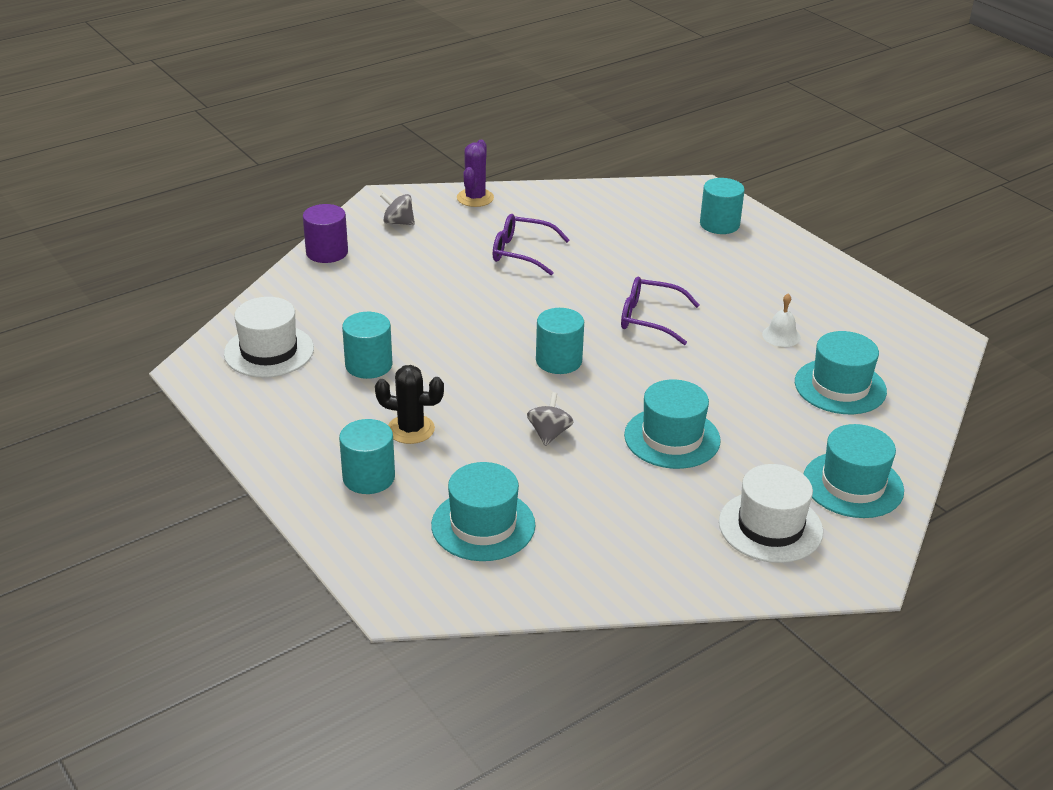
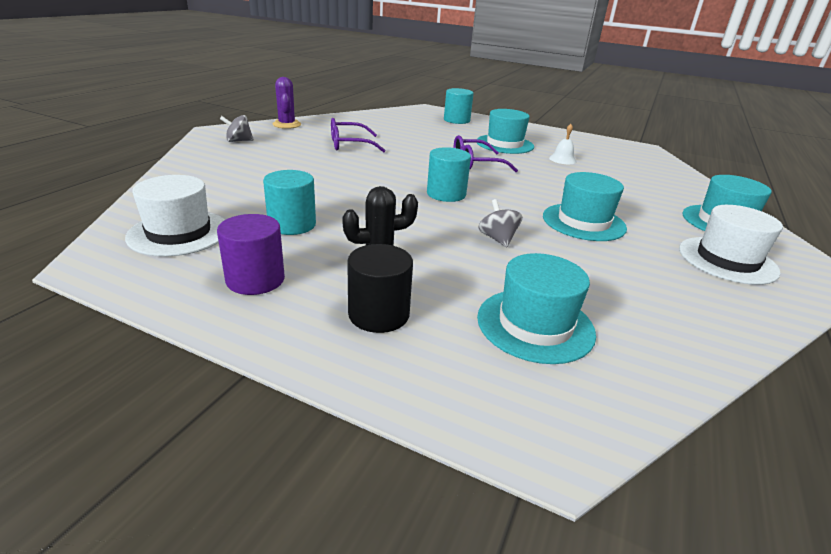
camera: 30 degrees left, 5 degrees down
purple cylinder [303,204,348,263] -> purple cylinder moved to [217,214,285,295]
turquoise cylinder [339,419,395,494] -> black cylinder [347,244,413,333]
turquoise hat [795,331,887,414] -> turquoise hat moved to [477,109,534,154]

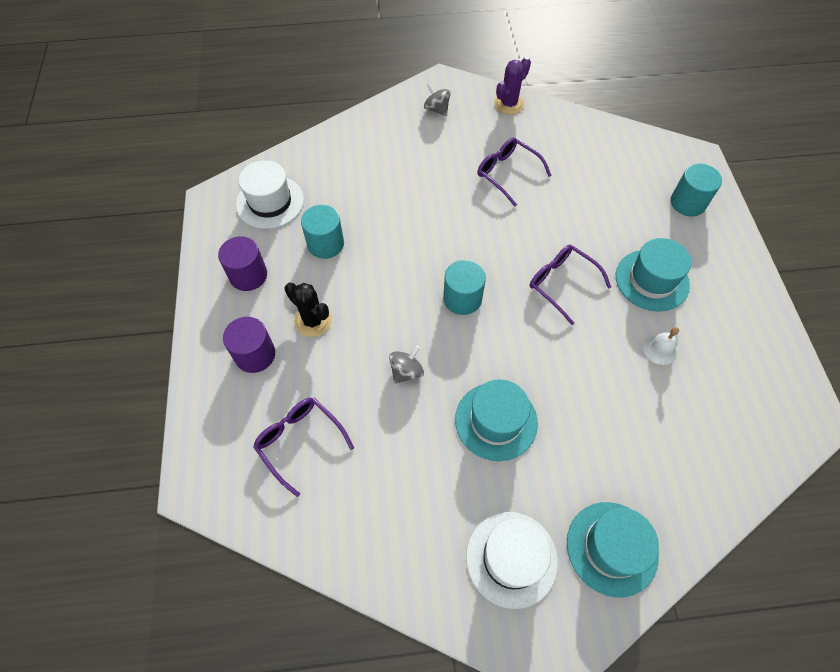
camera: 60 degrees right, 30 degrees up
black cylinder [347,244,413,333] -> purple cylinder [223,317,275,373]
turquoise hat [477,253,596,364] -> purple glasses [253,398,354,497]

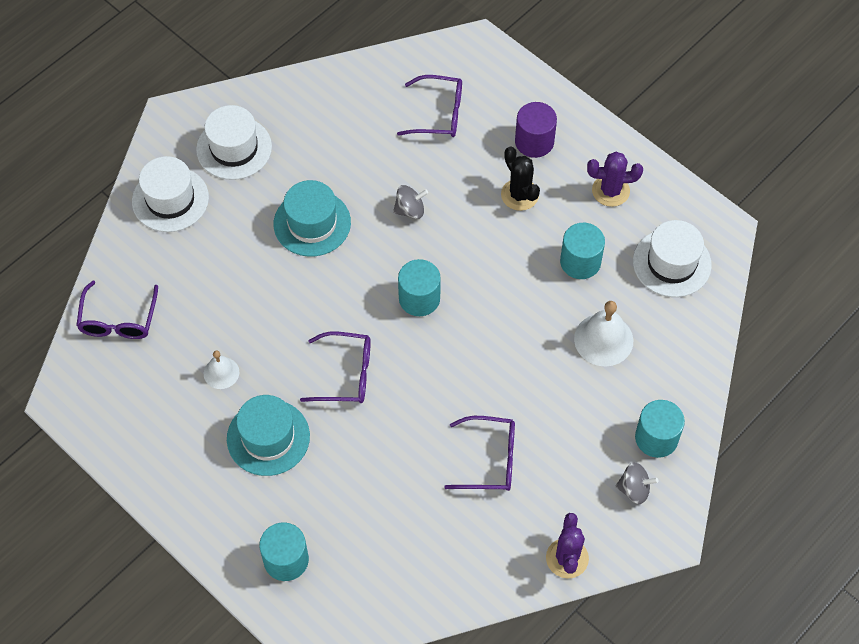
camera: 140 degrees right, 0 degrees up
purple cylinder [218,236,267,291] -> purple cactus [587,152,643,207]
black cactus [284,283,332,337] -> black cactus turned 60 degrees clockwise [501,146,540,211]
grey spinning top [389,345,424,384] -> grey spinning top turned 105 degrees counterclockwise [393,185,428,219]
turquoise hat [567,502,659,597] -> white hat [132,156,209,232]
none -> purple glasses [76,281,158,339]
none -> white bell [574,301,633,366]
none -> turquoise cylinder [635,400,685,458]

